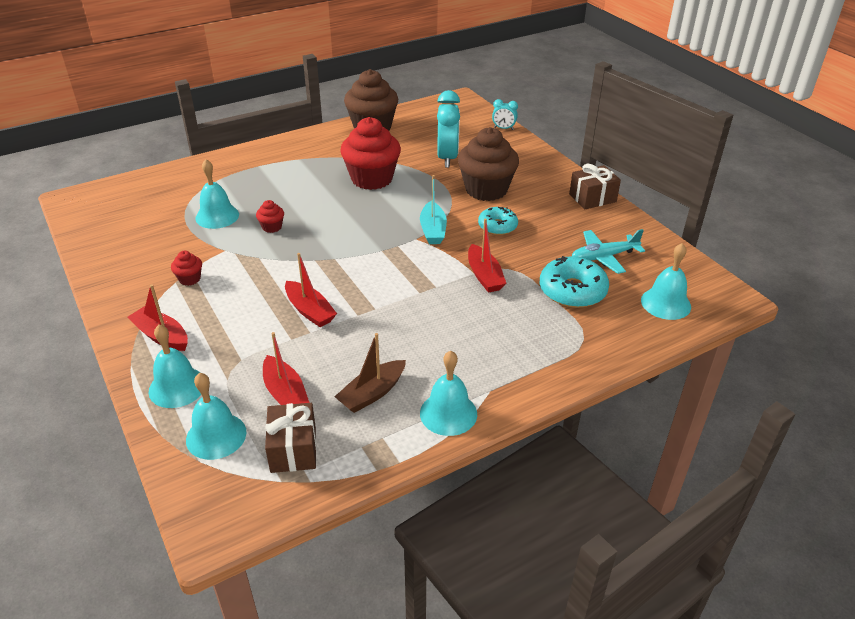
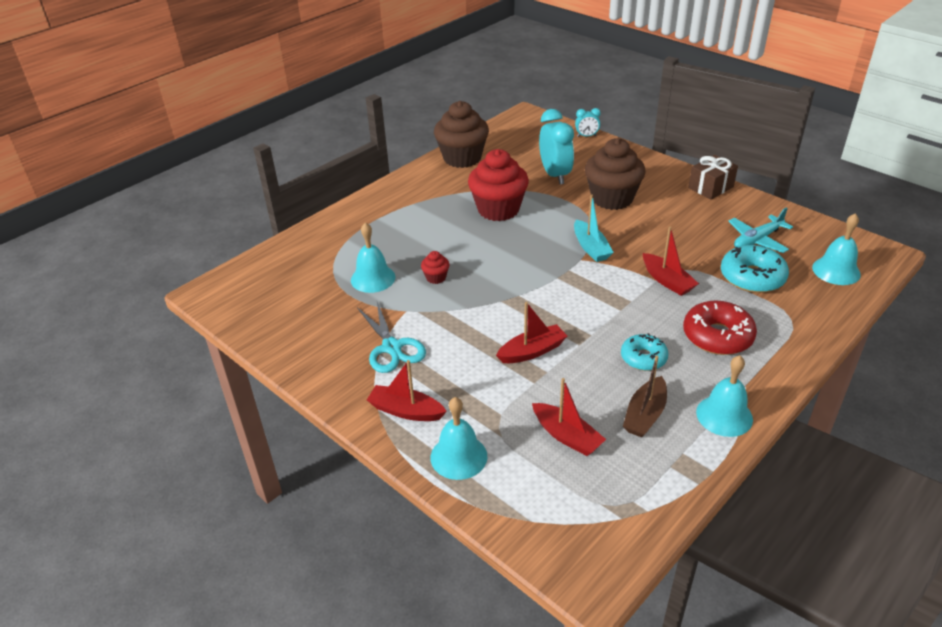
camera: 15 degrees left, 0 degrees up
red cupcake [171,251,202,286] -> turquoise scissors [357,302,426,373]
turquoise bell [186,373,246,460] -> none
brown gift [265,403,316,473] -> none
red boat [285,253,337,327] -> red boat turned 60 degrees counterclockwise [496,302,567,363]
turquoise donut [478,207,518,235] -> turquoise donut moved to [621,333,669,371]
none -> red donut [683,301,757,355]

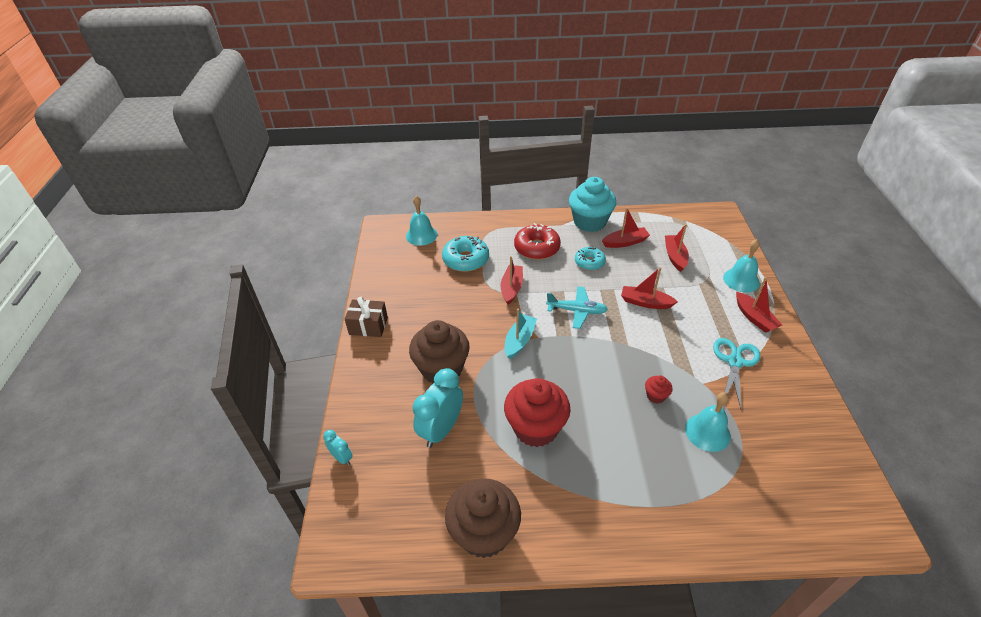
camera: 135 degrees left, 5 degrees up
brown boat [623,356,667,437] -> red boat [602,207,650,248]
turquoise bell [696,355,753,437] -> turquoise cupcake [569,177,616,232]
turquoise plane [729,208,793,253] -> turquoise plane moved to [546,286,608,329]

